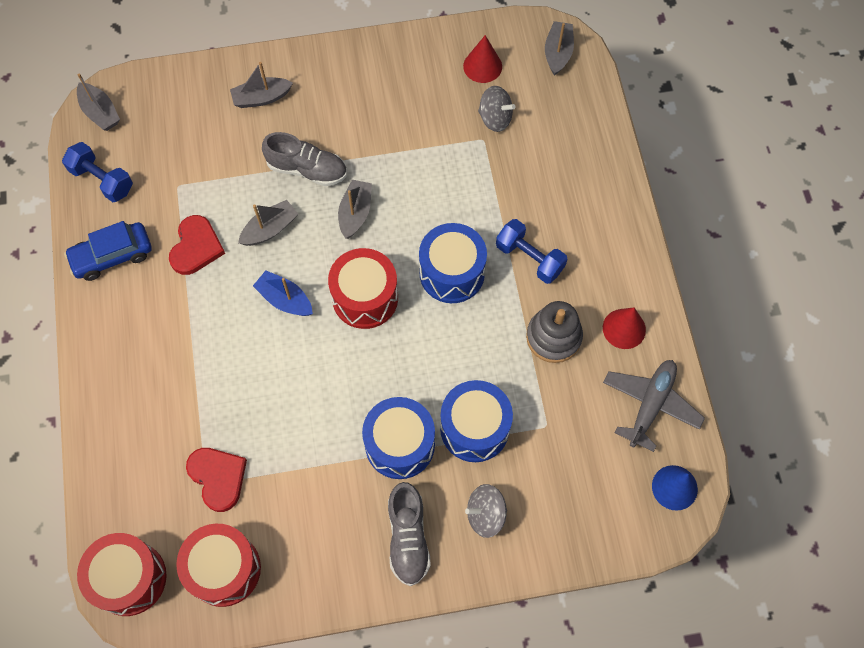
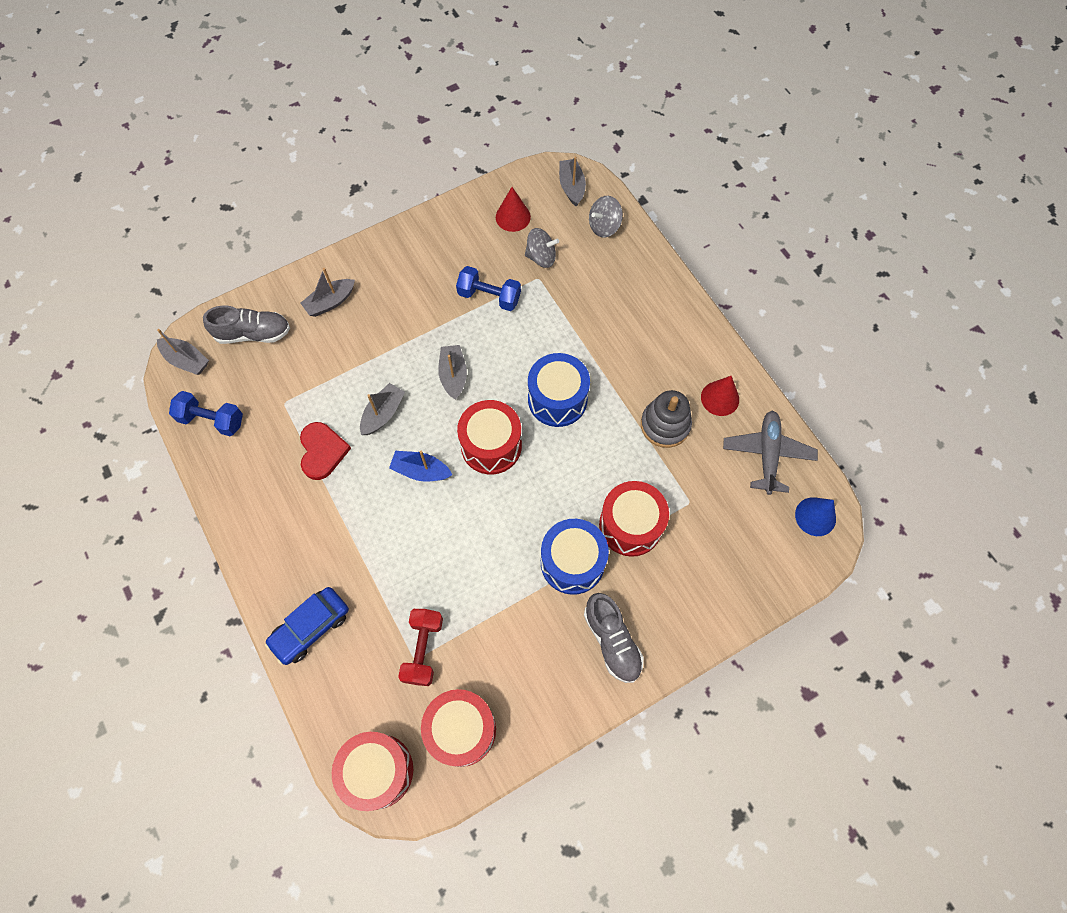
camera: 20 degrees left, 0 degrees up
blue car [64,221,152,281] -> blue car moved to [265,587,349,665]
red heart [186,448,247,512] -> red dumbbell [398,609,443,686]
grey shoe [262,132,347,186] -> grey shoe moved to [203,305,290,344]
blue drum [440,380,513,462] -> red drum [599,481,669,557]
grey spinning top [465,484,507,538] -> grey spinning top moved to [589,196,623,237]
blue dumbbell [496,219,567,284] -> blue dumbbell moved to [456,266,521,311]

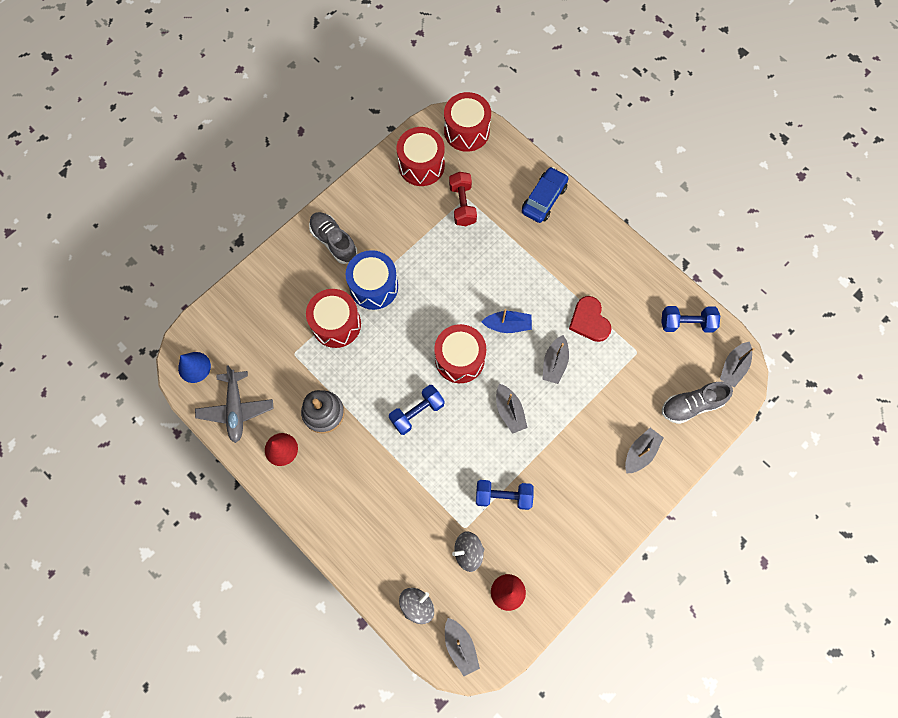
camera: 165 degrees right, 5 degrees up
grey boat [157,329,209,375] -> grey boat turned 75 degrees counterclockwise [720,342,755,387]
blue drum [528,353,590,427] -> blue dumbbell [389,385,445,435]

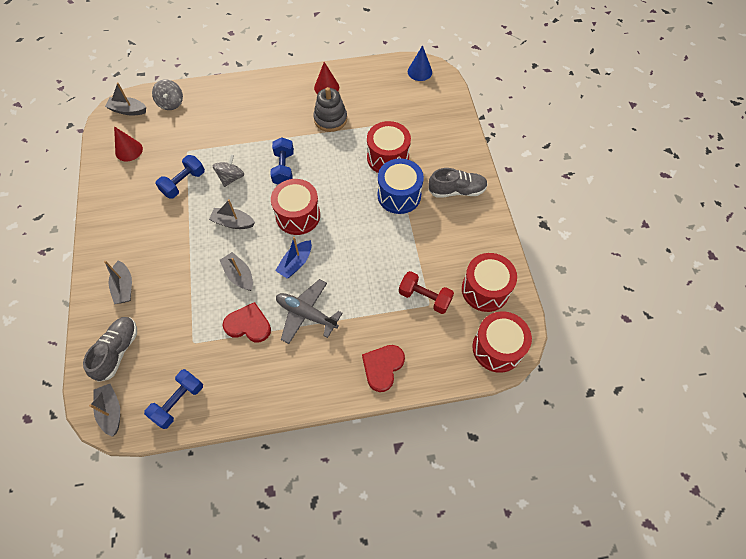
camera: 125 degrees right, 10 degrees down
grey plane [195,365,273,443] -> grey plane moved to [276,279,342,344]
grey spinning top [452,531,484,572] -> grey spinning top moved to [213,154,244,187]
blue car [522,167,568,223] -> red heart [362,345,405,392]

